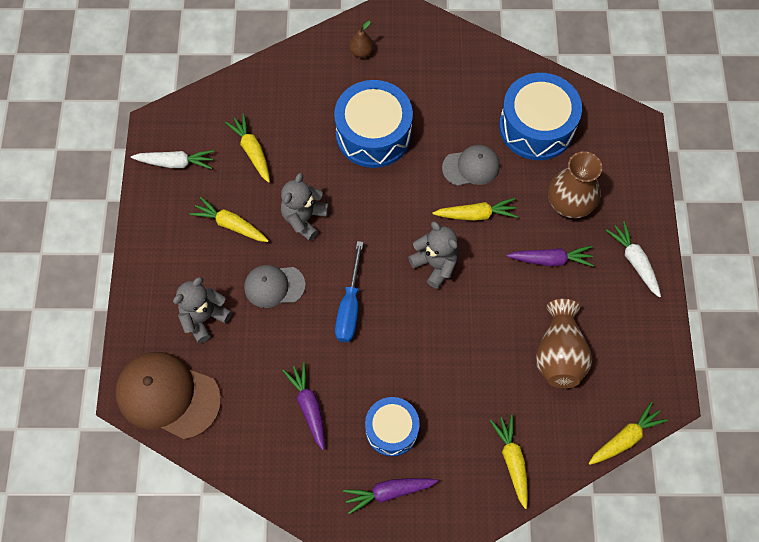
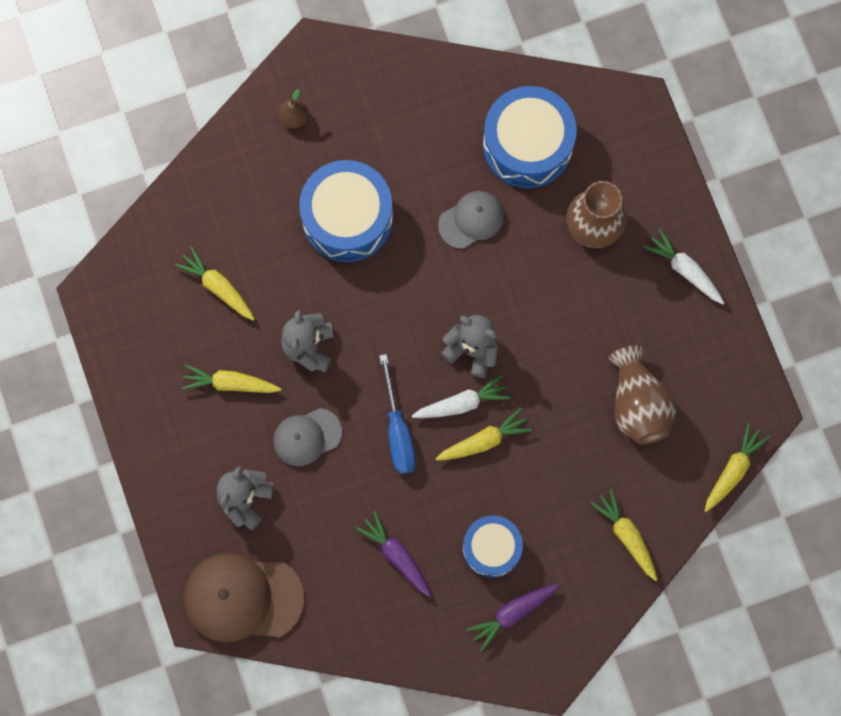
camera: 20 degrees left, 10 degrees up
white carrot [131,150,214,169] -> white carrot moved to [412,375,511,418]
yellow carrot [432,198,518,221] -> yellow carrot moved to [436,408,532,461]
purple carrot [507,246,594,266] -> none

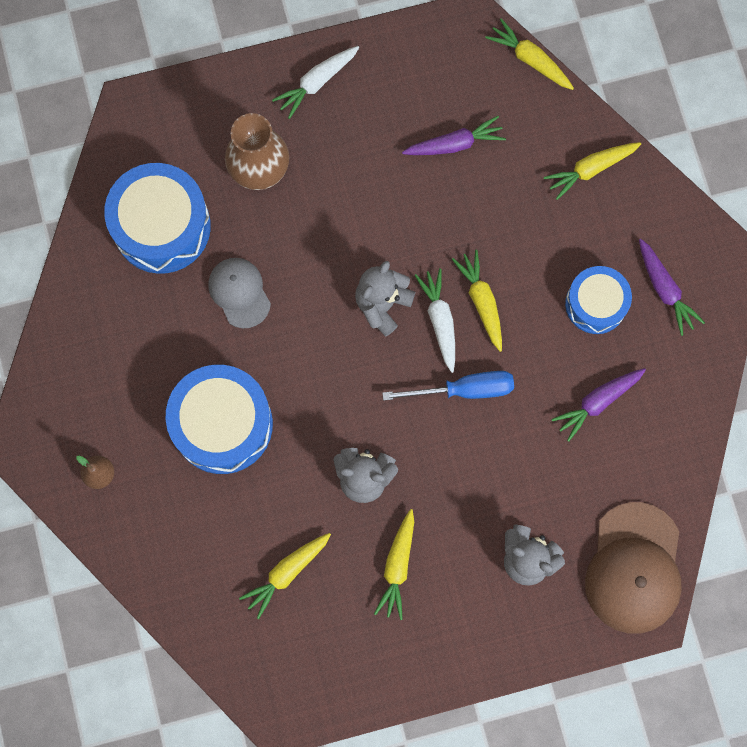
camera: 85 degrees left, 0 degrees up
grey cap [273,408,342,466] -> none
brown vase [608,345,676,445] -> purple carrot [402,116,506,155]

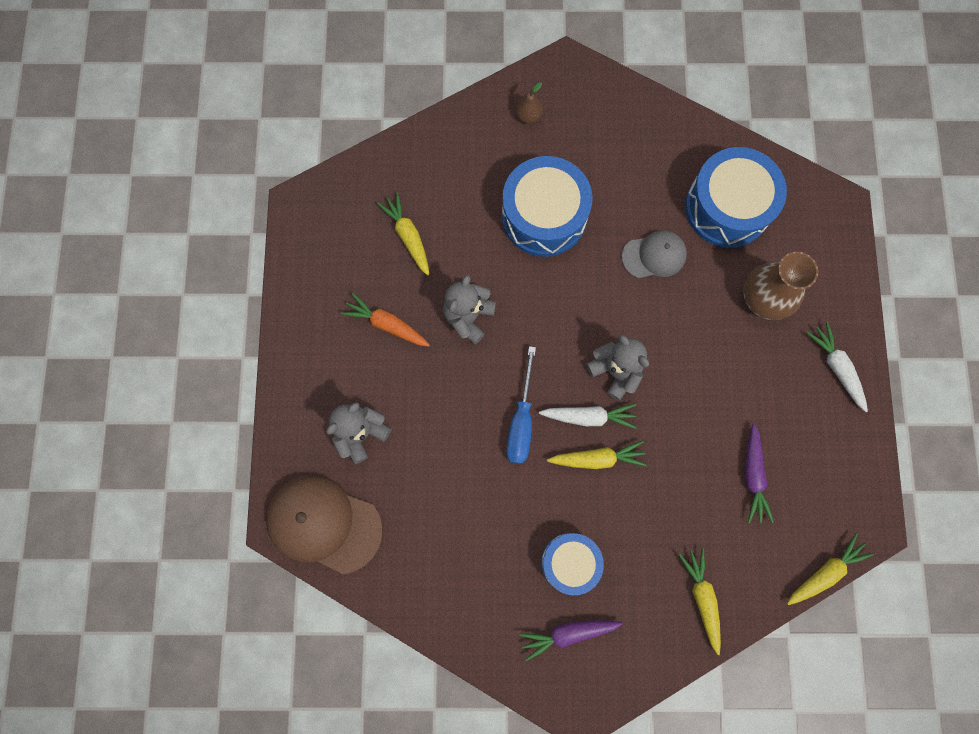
camera: 105 degrees right, 0 degrees up
yellow carrot [374,509,414,620] -> orange carrot [341,293,430,347]
purple carrot [552,368,646,442] -> none

